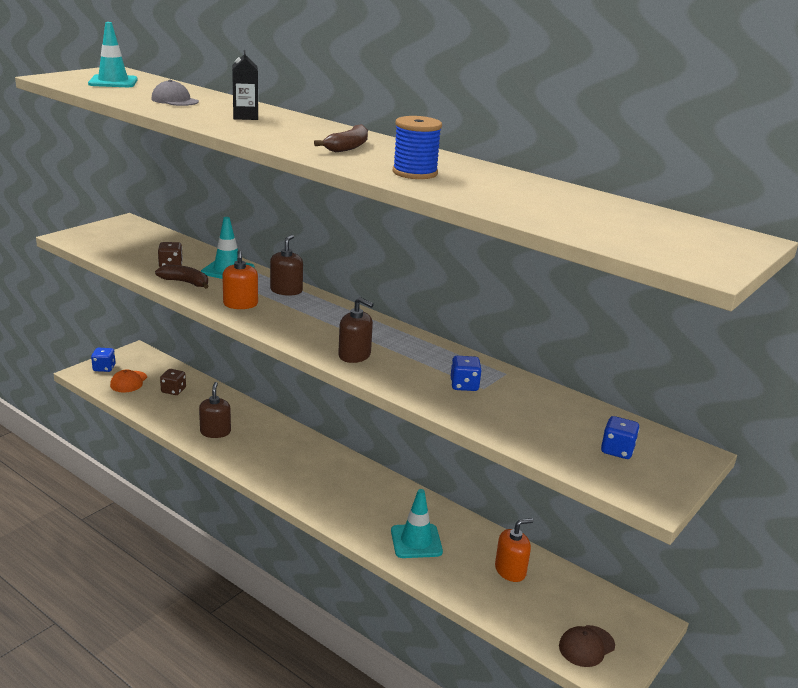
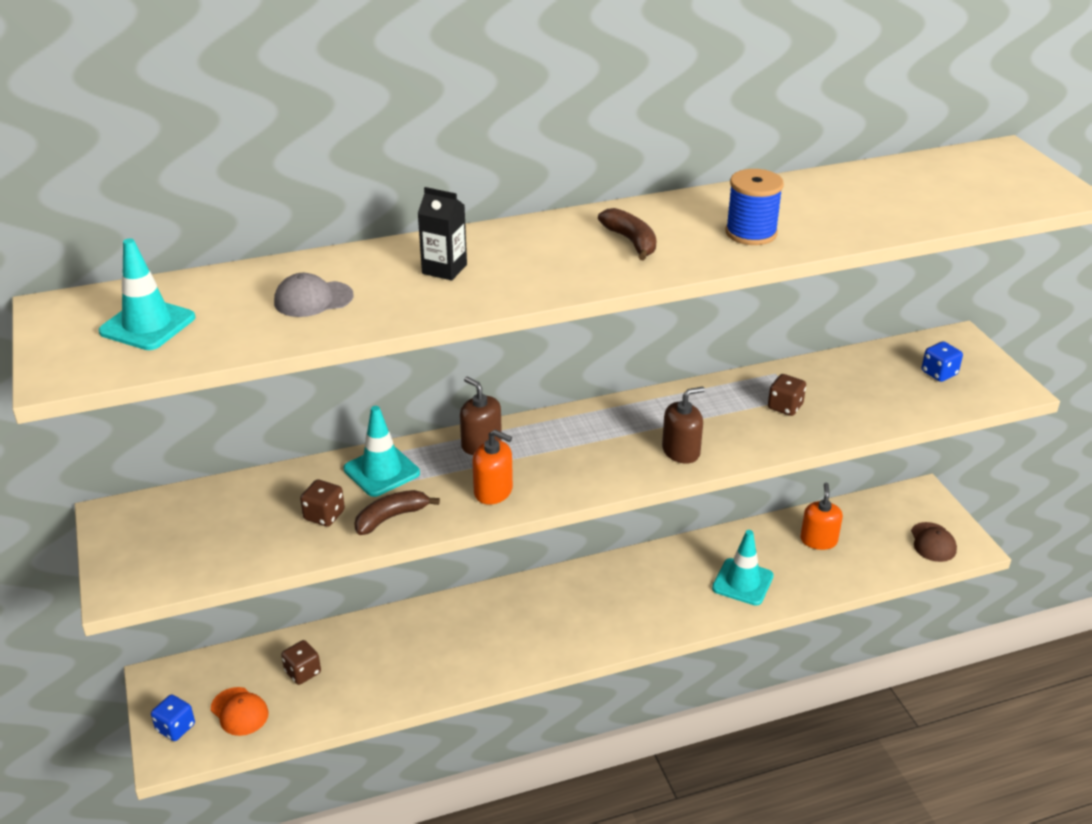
camera: 55 degrees left, 10 degrees up
brown soap dispenser [199,382,231,438] -> none
blue dice [451,356,482,391] -> brown dice [768,374,806,416]

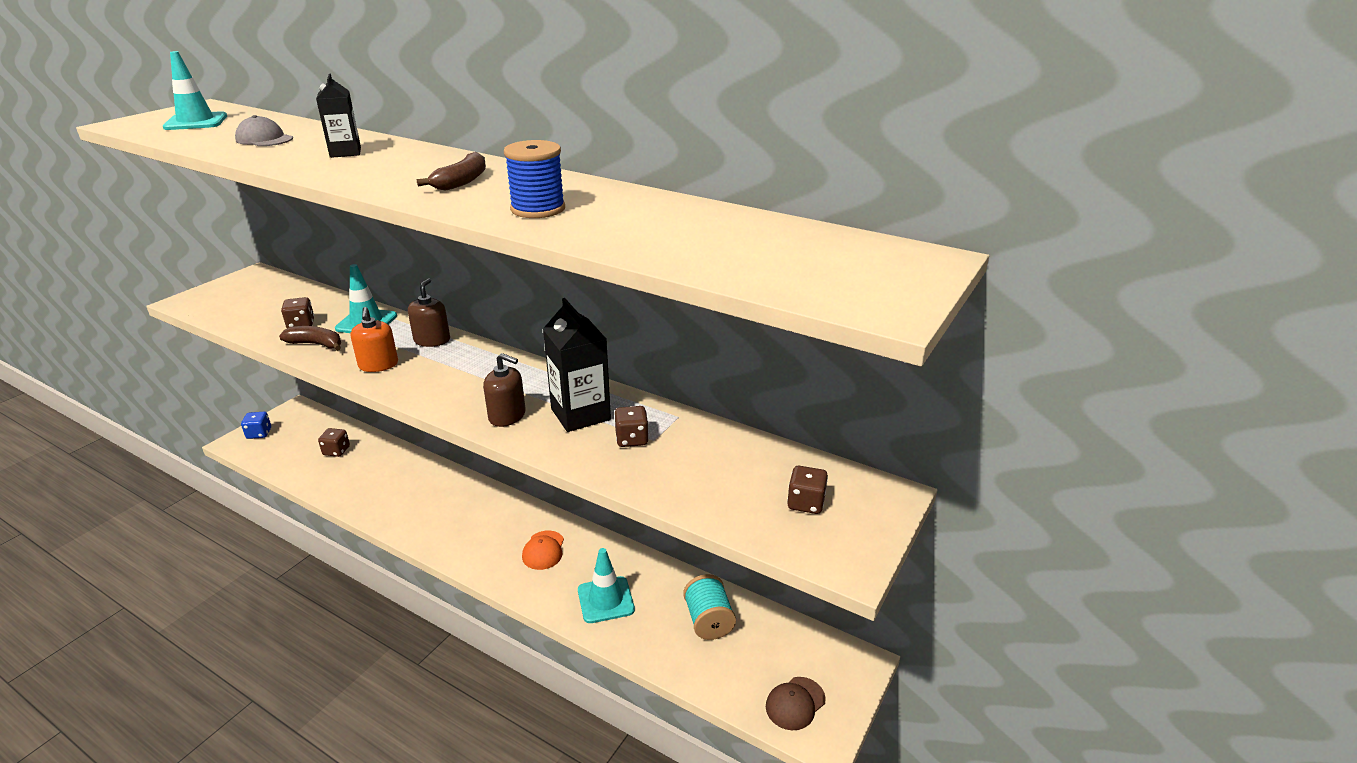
camera: 50 degrees right, 5 degrees down
orange cap [211,687,269,736] -> orange cap moved to [522,530,564,570]
orange soap dispenser [800,483,843,550] -> turquoise spool [683,574,736,640]
blue dice [921,341,963,382] -> brown dice [787,466,828,514]
none -> black carton [543,298,611,432]

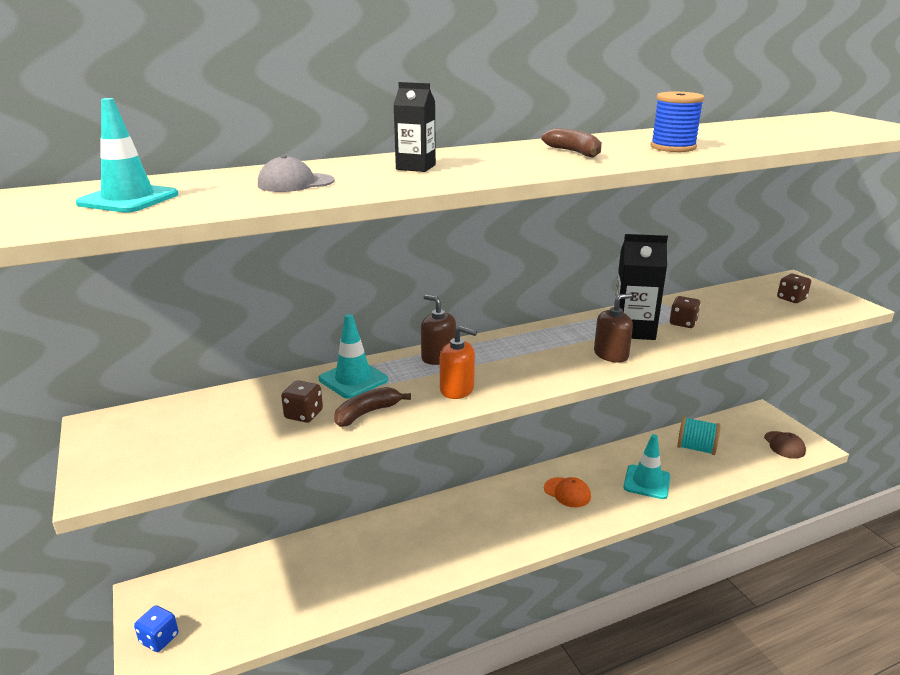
camera: 55 degrees left, 5 degrees down
brown dice [318,428,350,457] -> none

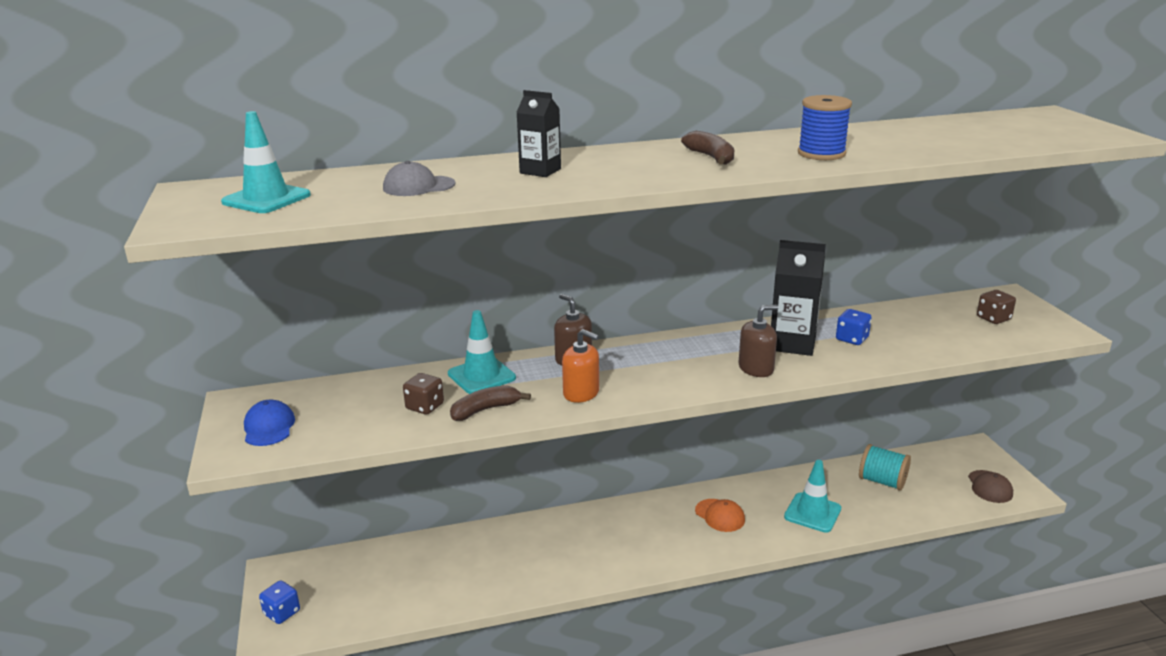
camera: 10 degrees right, 0 degrees up
brown dice [670,296,700,328] -> blue dice [836,309,872,345]
none -> blue cap [244,399,295,446]

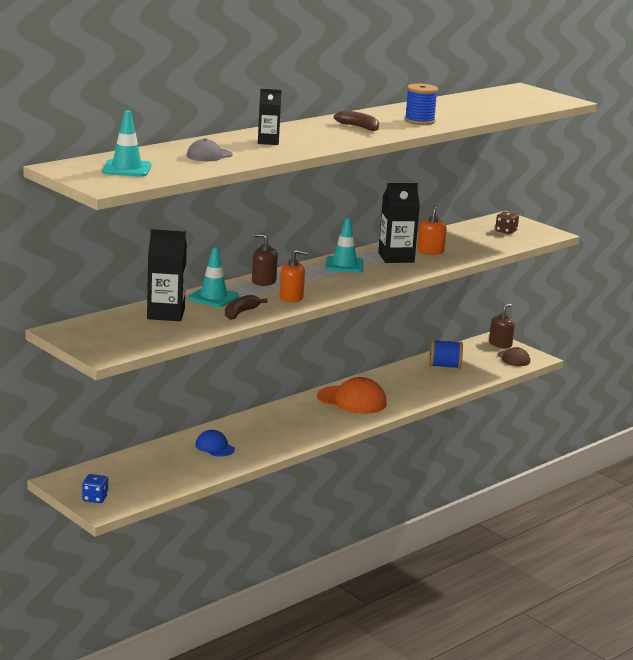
camera: 30 degrees left, 5 degrees down
blue cap [244,399,295,446] -> blue cap moved to [195,430,235,457]
brown dice [403,373,444,415] -> none
orange cap [695,499,745,532] -> orange cap [317,377,387,414], size x1.74
brown soap dispenser [739,305,778,377] -> brown soap dispenser moved to [489,304,515,348]
turquoise traffic cone [784,460,841,533] -> turquoise traffic cone moved to [326,217,363,273]
blue dice [836,309,872,345] -> orange soap dispenser [417,205,447,255]
turquoise spool [859,444,911,491] -> blue spool [429,339,463,369]
none -> black carton [147,229,187,321]

